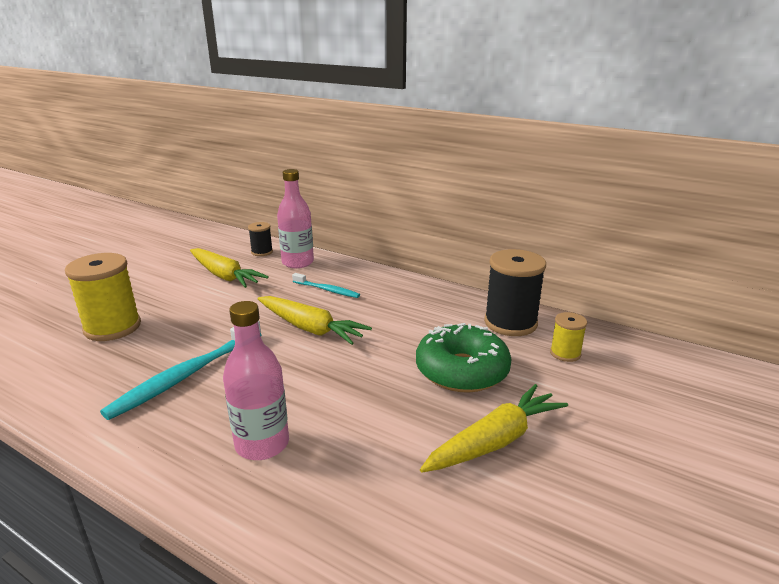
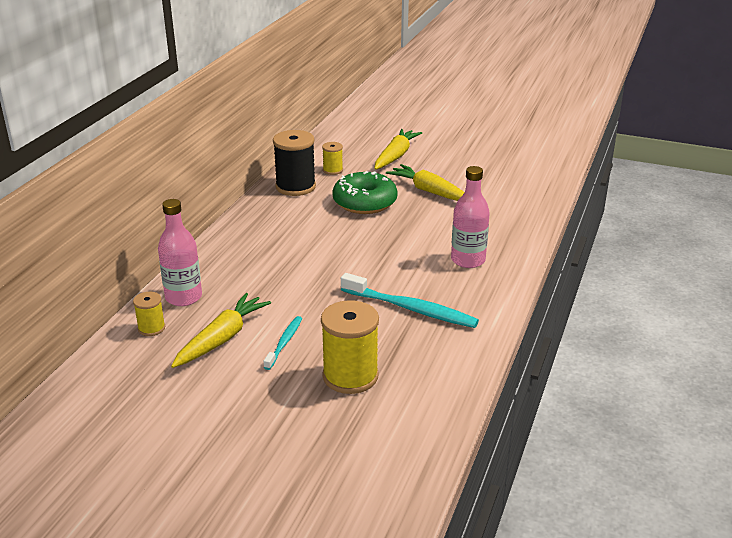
camera: 100 degrees left, 5 degrees up
black spool [248,222,273,256] -> yellow spool [133,292,165,336]
yellow carrot [258,296,372,345] -> yellow carrot moved to [374,129,422,170]
turquoise toothbrush [292,273,360,298] -> turquoise toothbrush moved to [264,316,302,370]

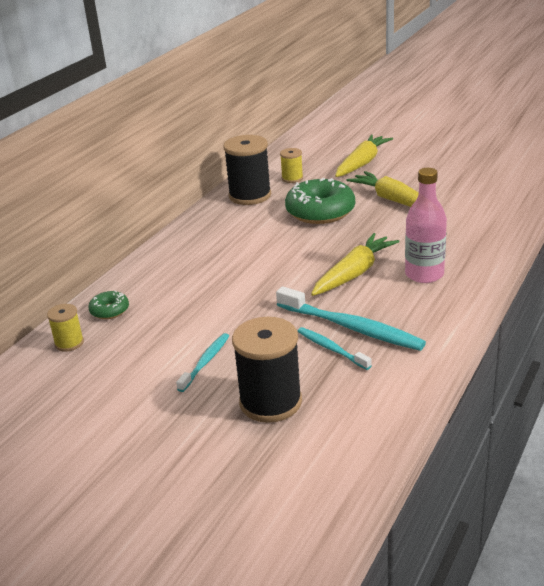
camera: 10 degrees right, 0 degrees up
pink bottle [158,199,202,306] -> green donut [88,291,129,319]
yellow carrot [171,293,271,368] -> yellow carrot moved to [311,233,399,296]
yellow spool [321,300,379,394] -> black spool [232,317,302,423]
none -> turquoise toothbrush [298,327,372,370]

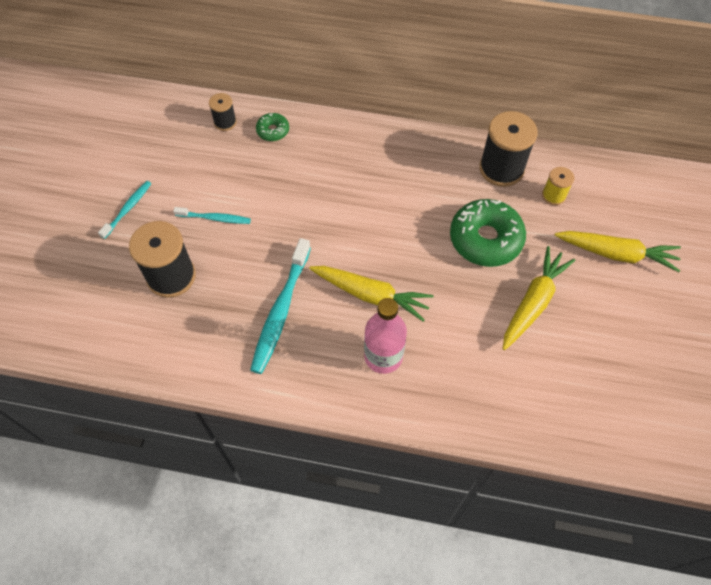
camera: 70 degrees right, 30 degrees up
yellow spool [47,304,84,352] -> black spool [209,93,237,131]
turquoise toothbrush [298,327,372,370] -> turquoise toothbrush moved to [98,181,151,239]

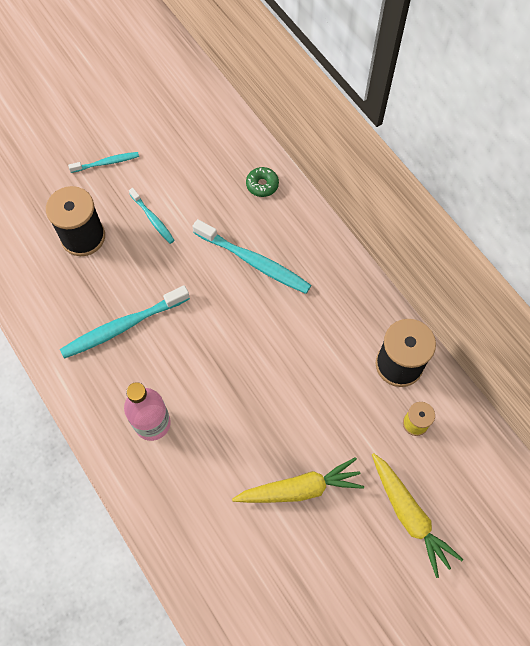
camera: 45 degrees right, 5 degrees up
black spool [209,93,237,131] -> none
yellow carrot [309,266,434,322] -> none
green donut [450,199,526,267] -> none
none -> turquoise toothbrush [193,219,311,294]

